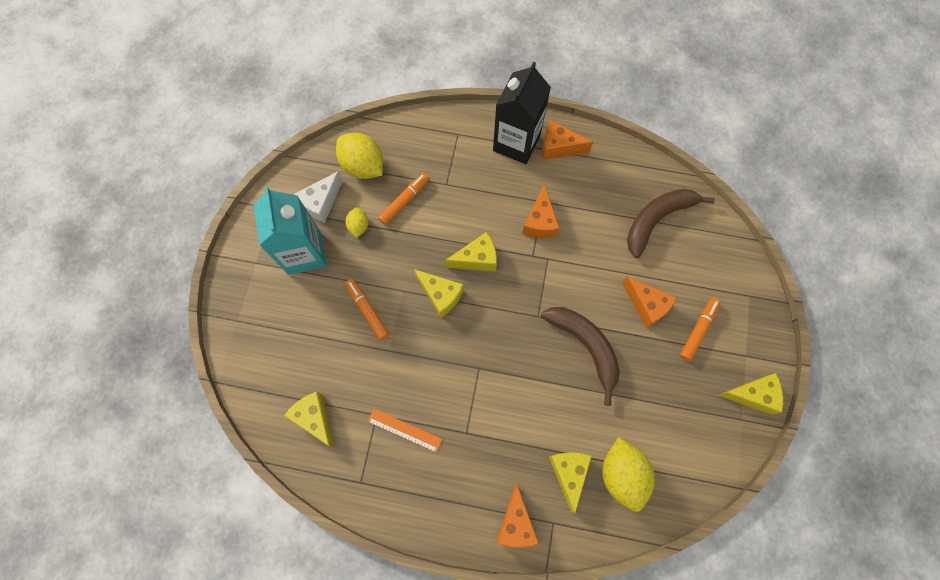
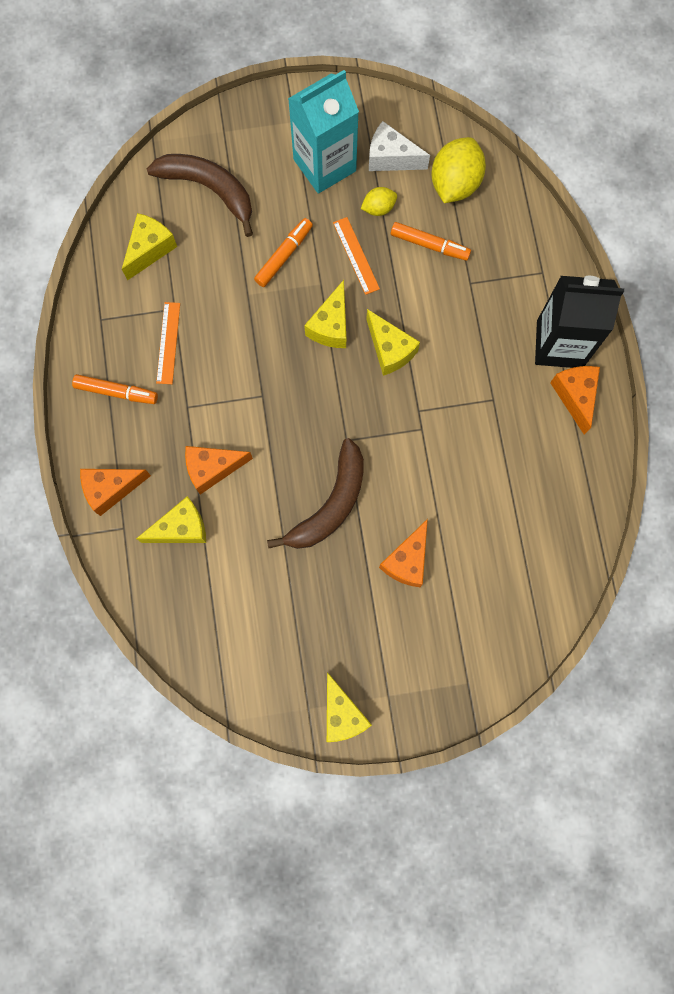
camera: 70 degrees right, 5 degrees up
orange cheese [522,184,560,238] -> orange cheese moved to [185,446,253,494]
yellow lemon [603,437,655,512] -> none
brown banana [627,189,715,258] -> brown banana moved to [147,154,253,237]
orange marker [680,298,721,361] -> orange marker moved to [72,374,158,404]
none -> orange ruler [333,217,380,295]

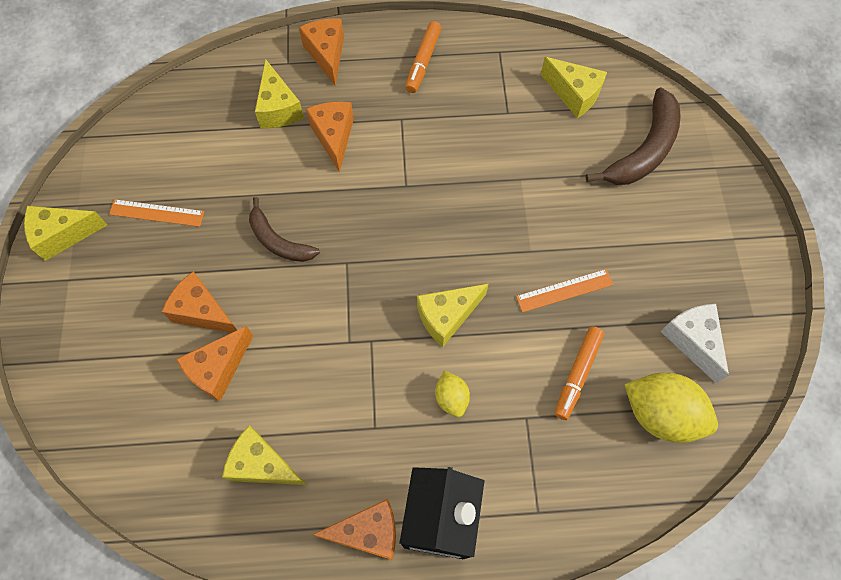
camera: 95 degrees right, 10 degrees down
orange ruler [156,302,180,384] -> orange ruler moved to [109,199,204,227]
orange marker [254,218,313,287] -> none
brown banana [267,438,364,549] -> brown banana [249,197,320,262], size x0.64
turquoise carton [288,70,359,194] -> none
yellow cheese [304,280,346,348] -> yellow cheese moved to [222,426,307,485]
yellow lemon [361,187,397,216] -> yellow lemon moved to [435,371,470,417]
white cheese [369,121,430,171] -> white cheese turned 45 degrees counterclockwise [660,304,729,383]
none -> orange cheese [176,326,253,401]

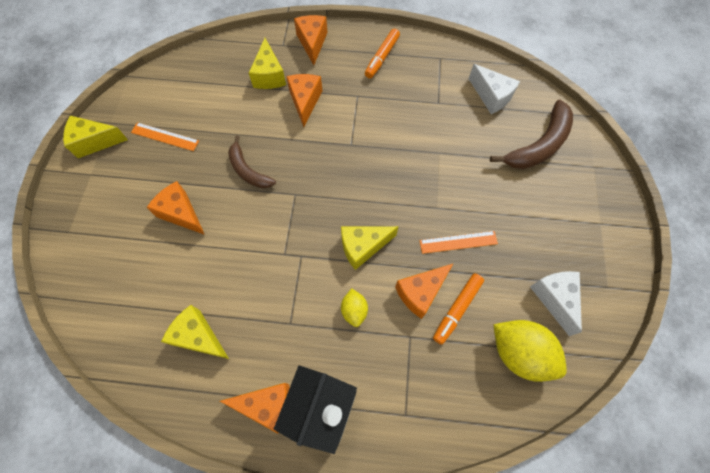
camera: 10 degrees right, 0 degrees up
orange cheese [176,326,253,401] -> orange cheese moved to [395,263,454,319]
yellow cheese [540,57,607,118] -> white cheese [469,64,520,114]

